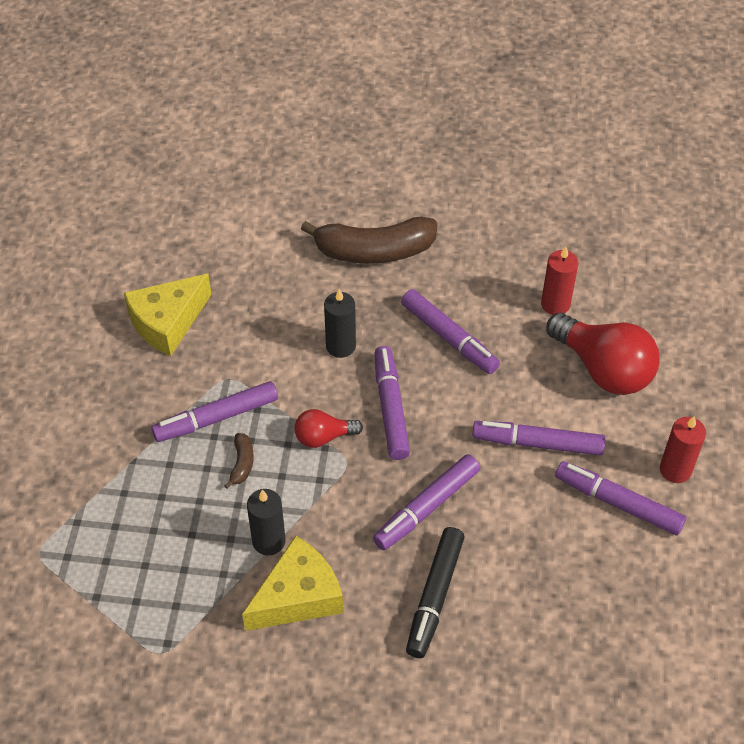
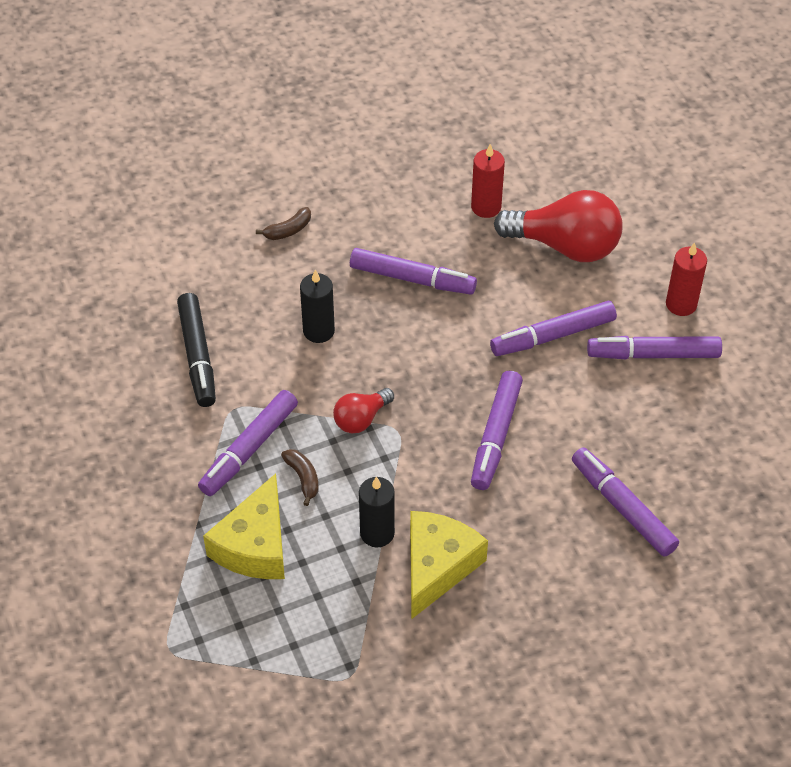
camera: 30 degrees left, 0 degrees up
yellow cheese [124,274,212,356] -> yellow cheese moved to [203,473,285,579]
brown banana [301,217,438,264] -> brown banana [256,207,311,240], size x0.42
purple marker [375,346,410,460] -> purple marker moved to [572,447,679,557]
black marker [406,527,465,658] -> black marker moved to [177,293,216,407]

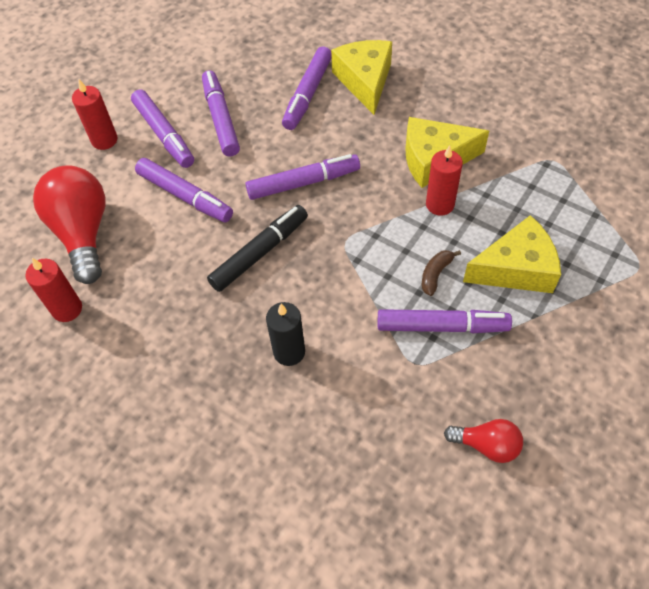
camera: 120 degrees left, 5 degrees up
black marker [177,293,216,407] -> black marker moved to [207,205,308,292]
brown banana [256,207,311,240] -> none
red light bulb [333,388,394,433] -> red light bulb moved to [444,419,523,463]
purple marker [350,248,477,295] -> purple marker moved to [202,70,240,157]
black candle [359,477,395,547] -> red candle [426,145,463,216]
none -> yellow cheese [331,40,392,115]

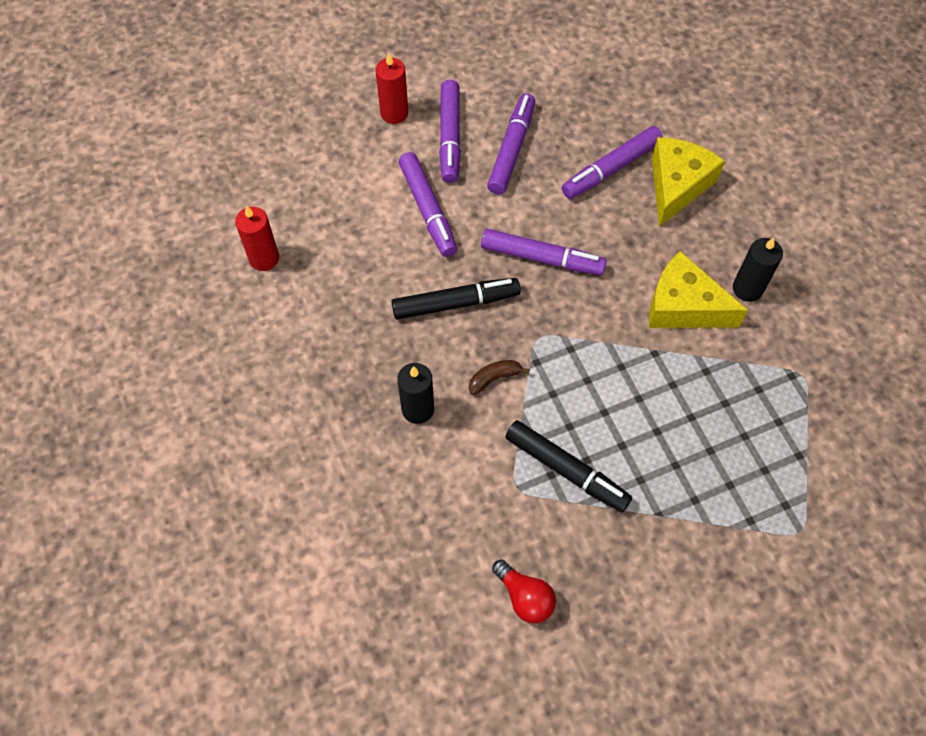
camera: 30 degrees right, 5 degrees up
red light bulb [33,165,106,284] -> none
purple marker [378,309,512,333] -> black marker [505,420,632,512]
brown banana [422,250,461,296] -> brown banana moved to [469,360,530,395]
red candle [426,145,463,216] -> none
yellow cheese [463,215,561,293] -> none
none -> black candle [733,238,783,302]

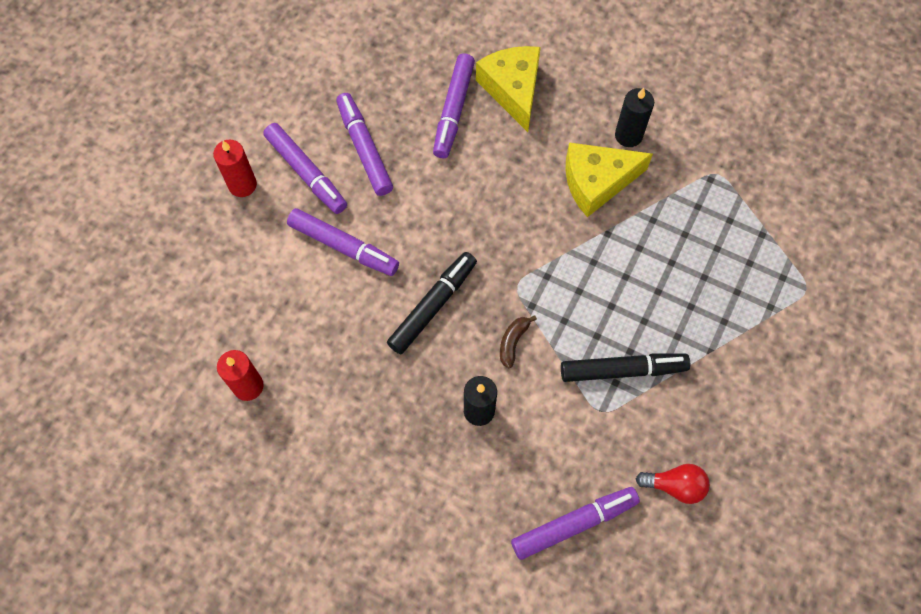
camera: 40 degrees left, 5 degrees up
purple marker [481,229,607,275] -> purple marker moved to [511,487,640,560]

